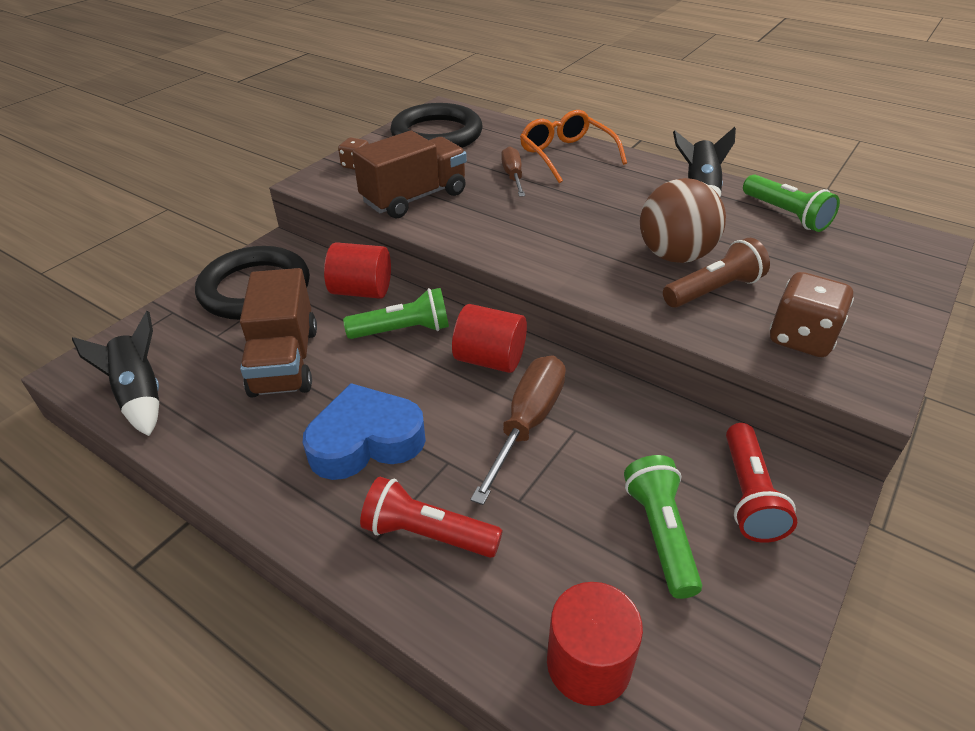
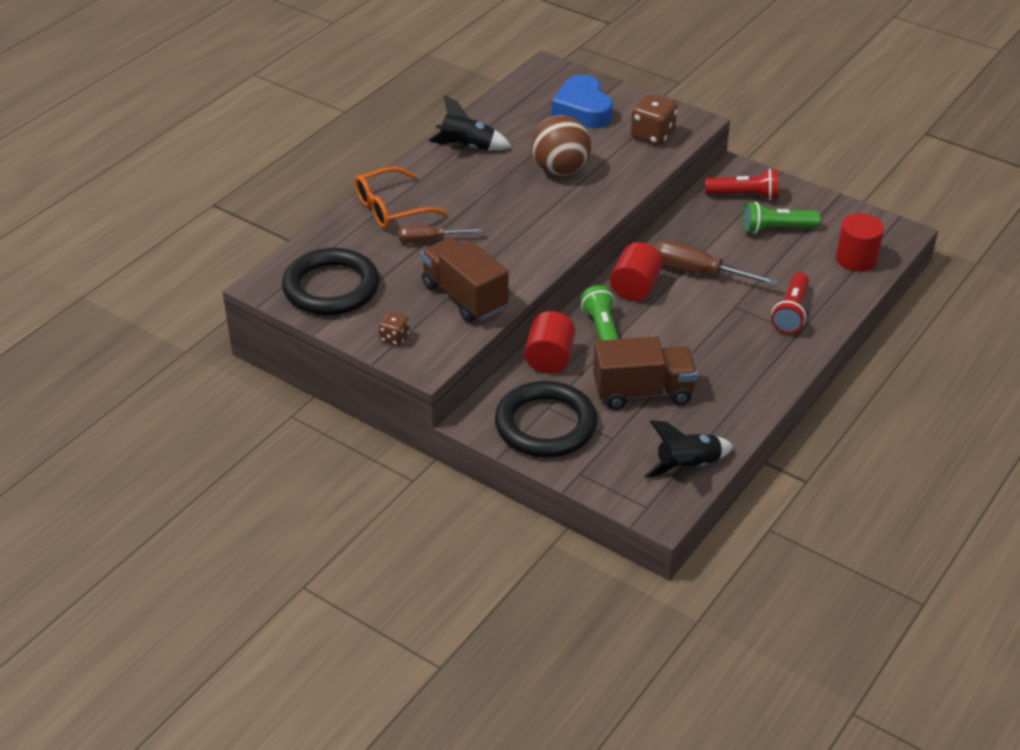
camera: 90 degrees left, 0 degrees up
blue heart [303,383,426,480] -> blue heart moved to [551,75,613,128]
brown flashlight [663,238,770,308] -> none
green flashlight [743,175,840,232] -> none

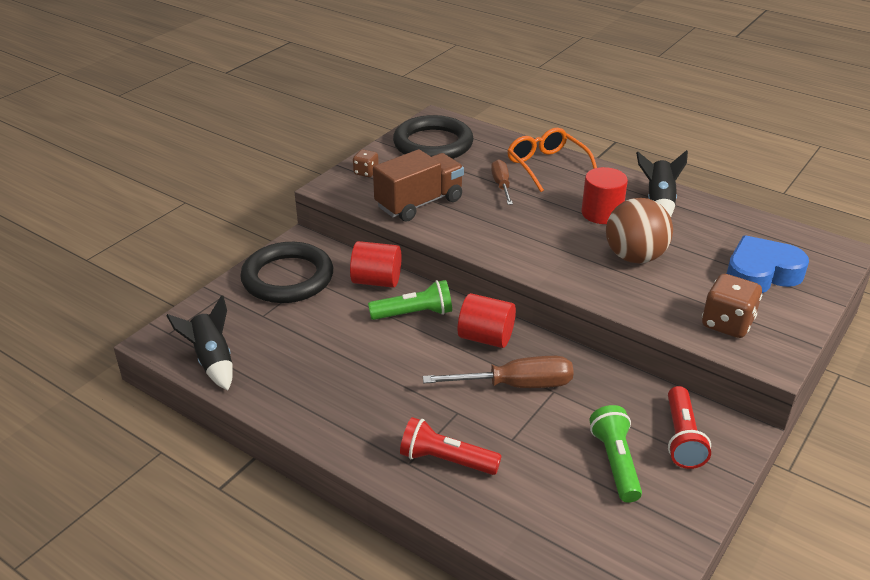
camera: 90 degrees right, 5 degrees down
brown truck [593,337,698,410] -> none
brown screwdriver [654,240,779,286] -> brown screwdriver turned 60 degrees clockwise [423,356,574,388]
red cylinder [836,214,884,272] -> red cylinder moved to [582,167,628,224]

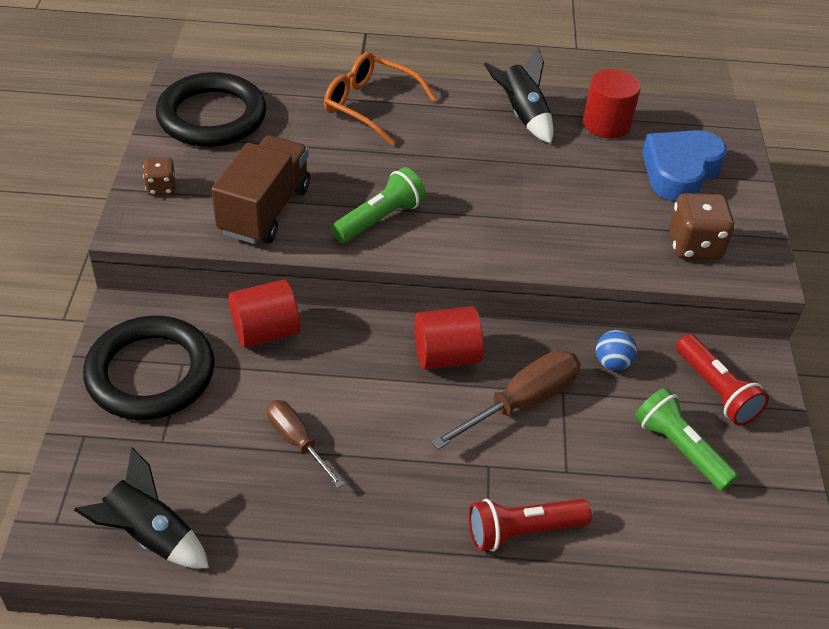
camera: 35 degrees left, 10 degrees up
green flashlight [368,280,452,320] -> green flashlight moved to [331,167,426,243]
brown screwdriver [491,159,513,205] -> brown screwdriver moved to [267,400,344,488]
red cylinder [582,167,628,224] -> red cylinder moved to [583,69,641,138]
brown ball [606,198,673,263] -> none
none -> blue ball [596,330,637,371]

